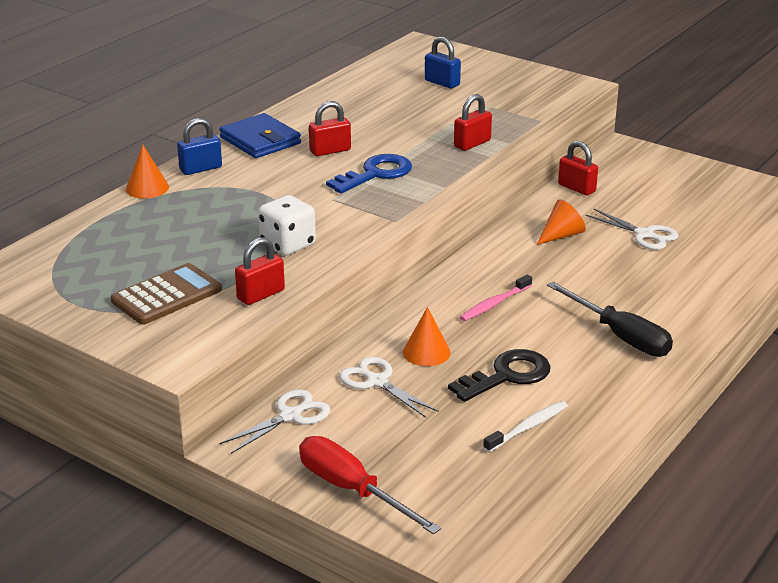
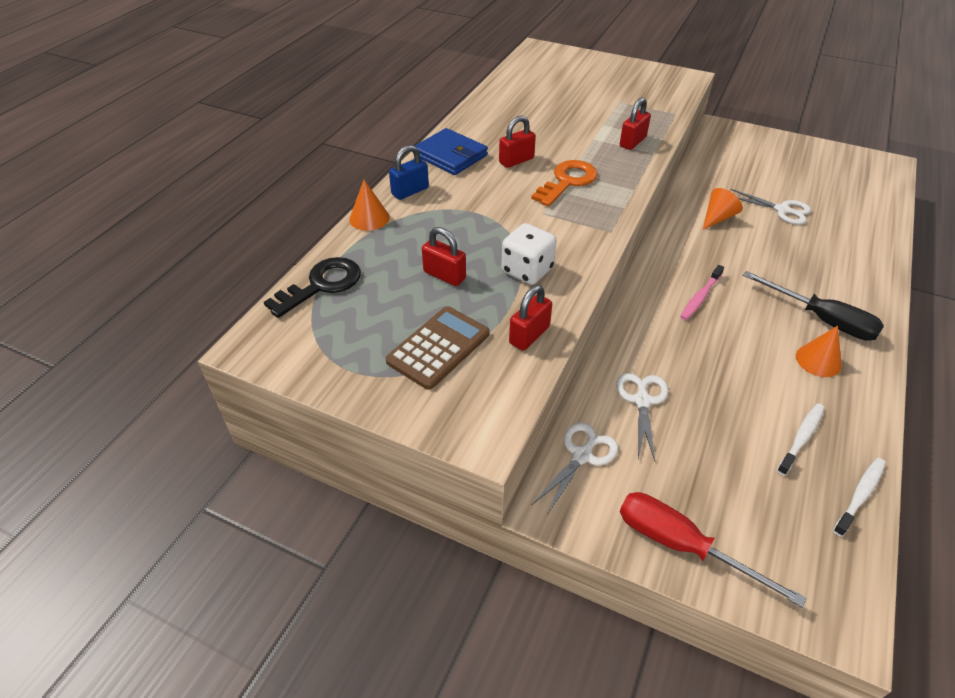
camera: 10 degrees left, 15 degrees up
blue key [326,154,412,194] -> orange key [531,160,598,207]
white scissors [339,357,439,418] -> white scissors turned 60 degrees clockwise [616,373,668,461]
orange cone [403,307,451,366] -> orange cone moved to [796,326,842,377]
blue padlock [425,37,461,89] -> none
black key [448,349,551,402] -> black key moved to [264,257,361,318]
red padlock [558,141,598,196] -> red padlock moved to [422,227,466,286]
none -> white toothbrush [833,458,886,537]

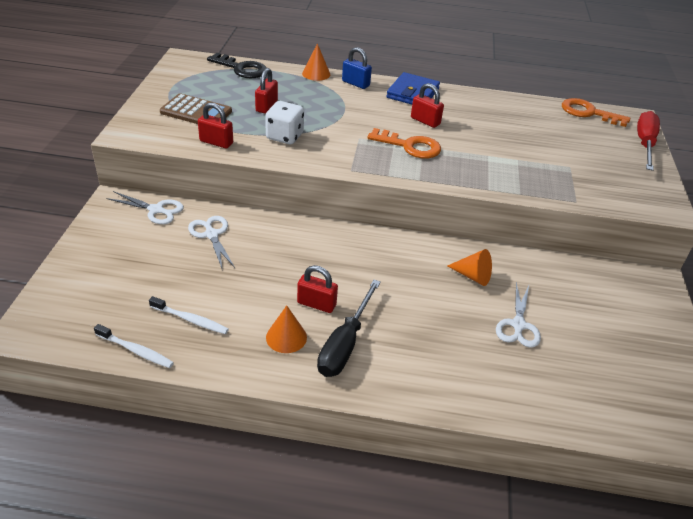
camera: 70 degrees right, 5 degrees down
white scissors [616,373,668,461] -> white scissors turned 105 degrees counterclockwise [188,216,235,271]
red padlock [620,97,651,150] -> red padlock moved to [297,265,338,313]
red screwdriver [620,492,806,608] -> red screwdriver moved to [637,111,660,171]
pink toothbrush [680,265,724,320] -> none
none -> orange key [562,98,630,127]

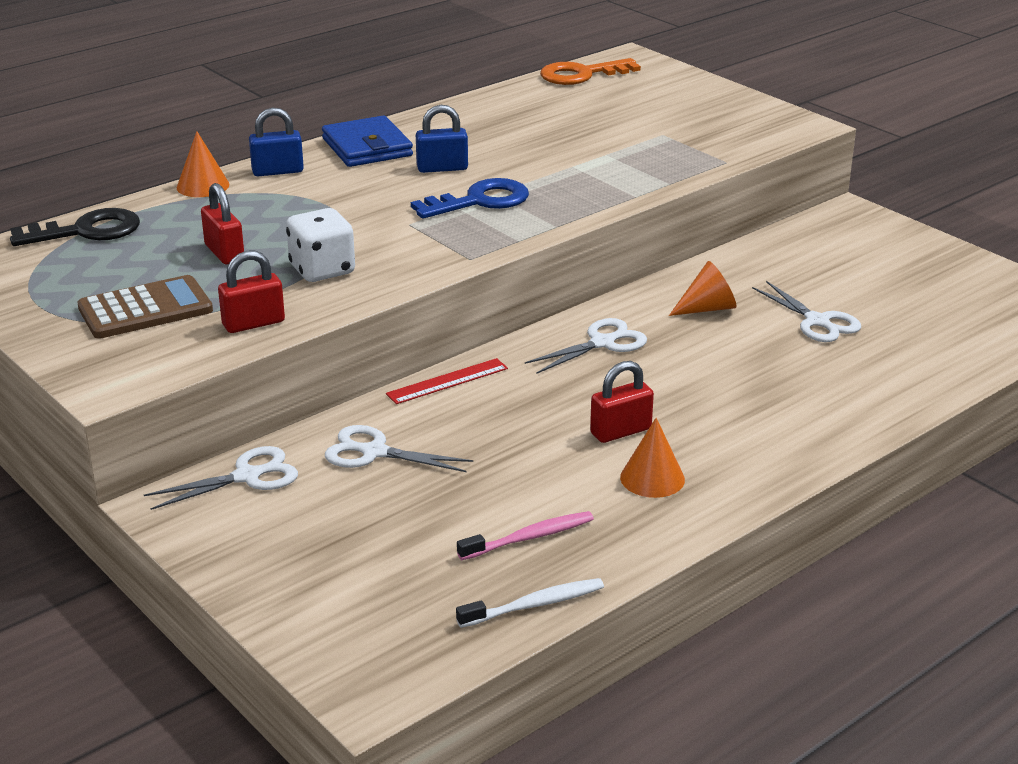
camera: 45 degrees left, 10 degrees down
white toothbrush [149,296,229,334] -> pink toothbrush [457,511,594,560]
black screwdriver [317,280,381,377] -> none
orange key [367,128,441,159] -> blue key [411,178,529,219]
red padlock [411,83,444,128] -> blue padlock [416,105,468,173]
red screwdriver [637,111,660,171] -> none
none -> red ruler [386,358,508,404]
none -> white scissors [525,318,647,374]

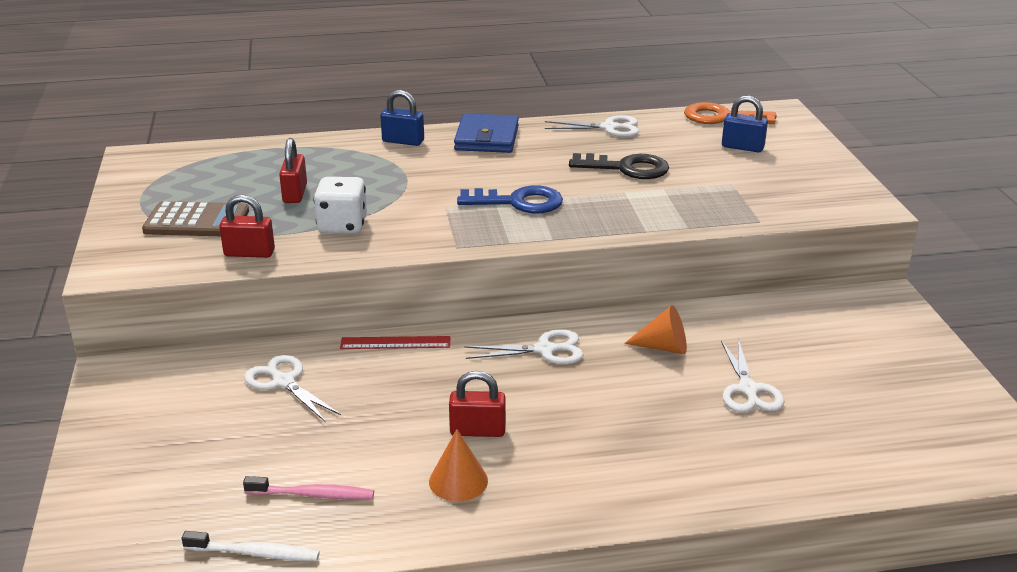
camera: 30 degrees right, 0 degrees up
black key [10,208,140,246] -> black key moved to [569,153,669,179]
white scissors [144,446,298,510] -> white scissors moved to [545,115,639,137]
orange cone [177,131,229,197] -> none
blue padlock [416,105,468,173] -> blue padlock moved to [722,95,768,152]

